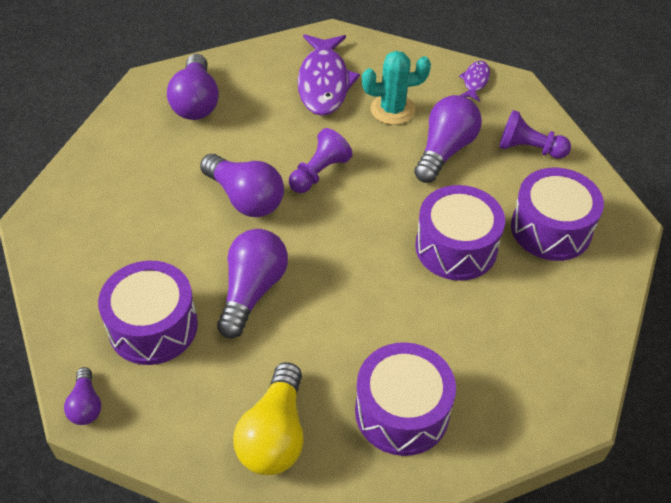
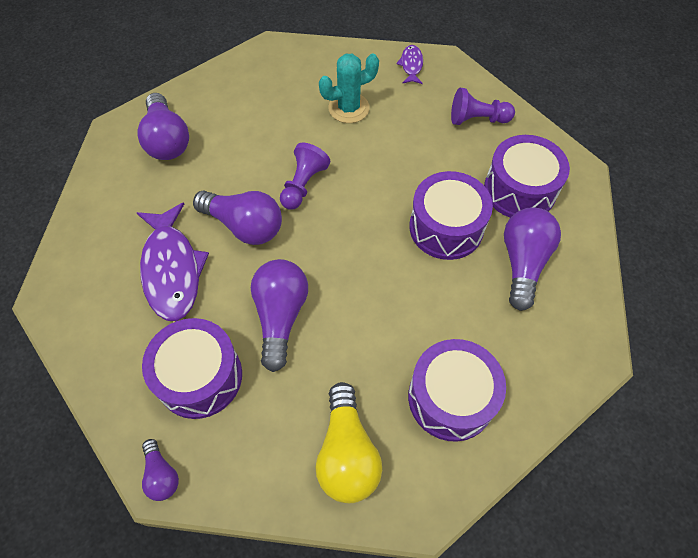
camera: 15 degrees left, 10 degrees up
purple fish [298,34,360,116] -> purple fish moved to [136,202,209,321]
purple light bulb [414,95,482,183] -> purple light bulb moved to [504,207,561,311]

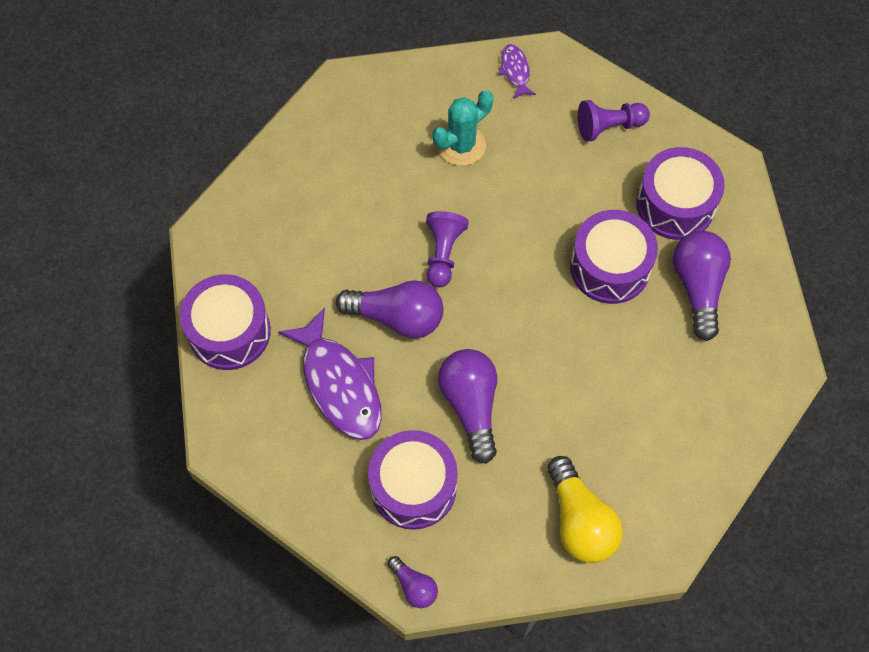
camera: 15 degrees left, 5 degrees up
purple light bulb [137,93,189,160] -> none
purple drum [408,339,506,442] -> purple drum moved to [180,274,271,370]

